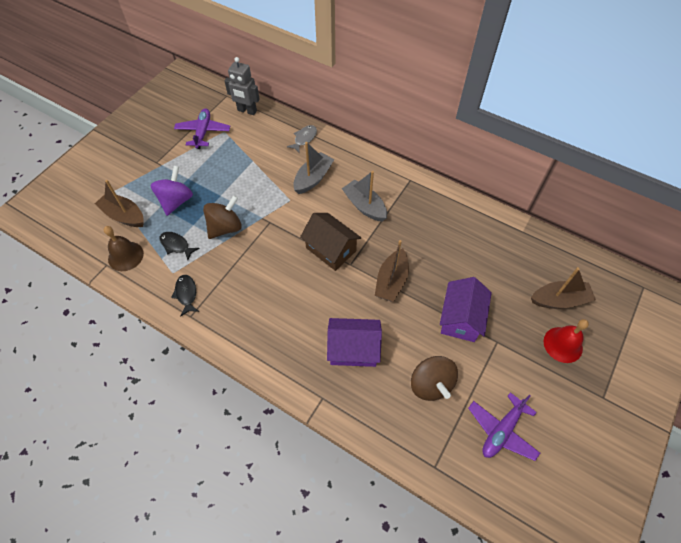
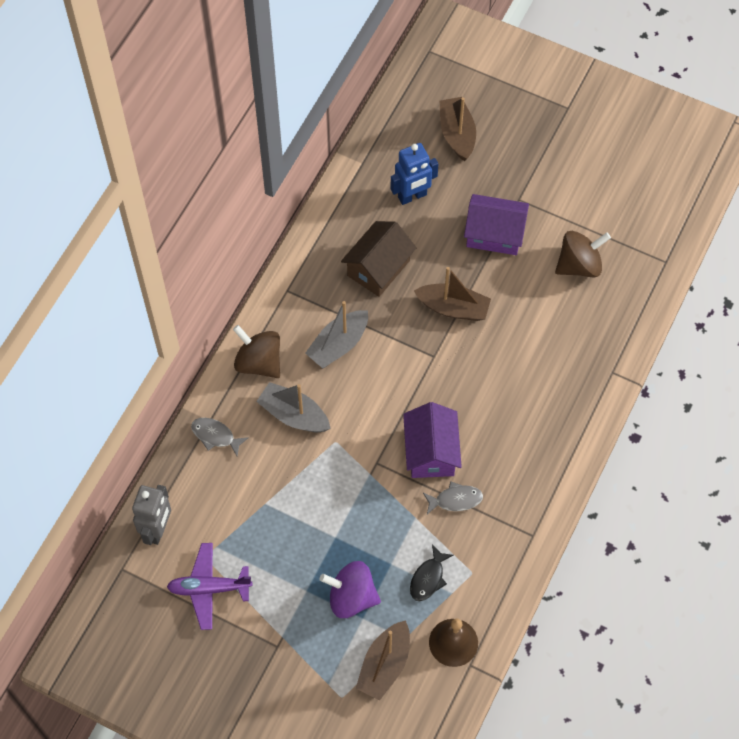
camera: 95 degrees left, 5 degrees up
black fish [171,275,199,316] -> none
brown spinning top [203,195,242,239] -> brown spinning top moved to [233,325,280,378]
brown house [300,213,361,271] -> brown house moved to [341,221,416,297]
purple house [327,318,382,367] -> purple house moved to [403,402,462,478]
purple plane [468,392,540,461] -> none
red bell [544,319,589,363] -> none
none -> blue robot [390,143,438,205]
none -> grey fish [423,482,483,514]

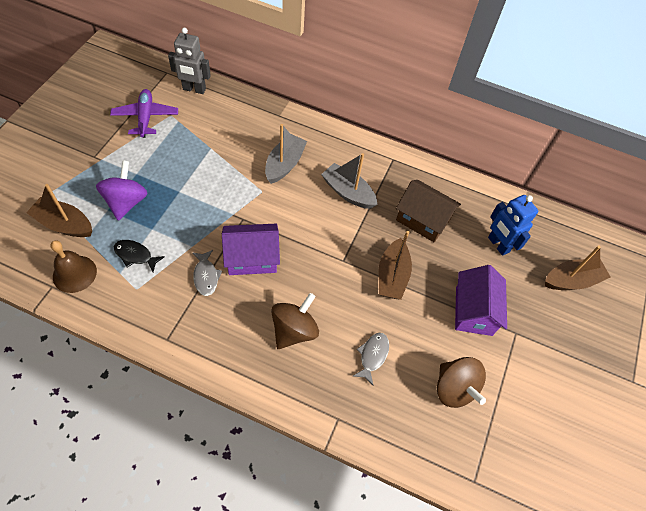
camera: 80 degrees right, 5 degrees down
grey fish [191,418,249,456] -> grey fish moved to [353,333,389,386]
brown spinning top [233,325,280,378] -> brown spinning top moved to [271,293,319,349]

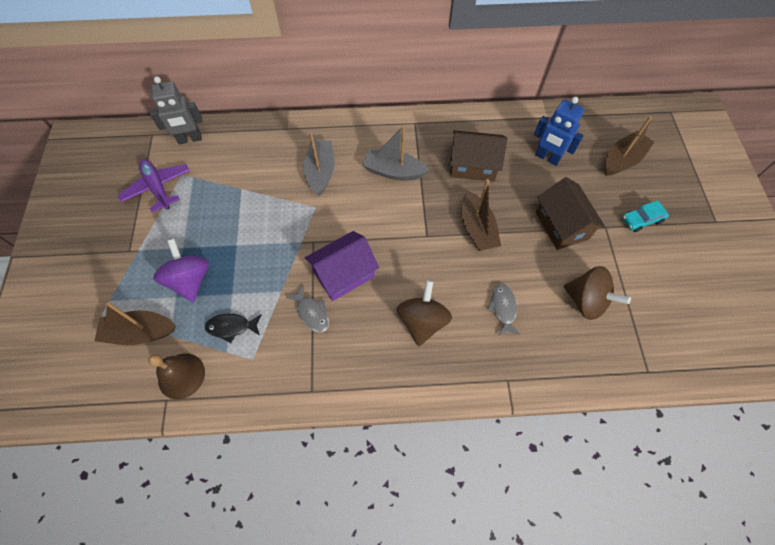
camera: 20 degrees left, 5 degrees up
purple house [455,265,507,336] -> brown house [536,177,605,250]
none -> turquoise car [622,200,669,232]

